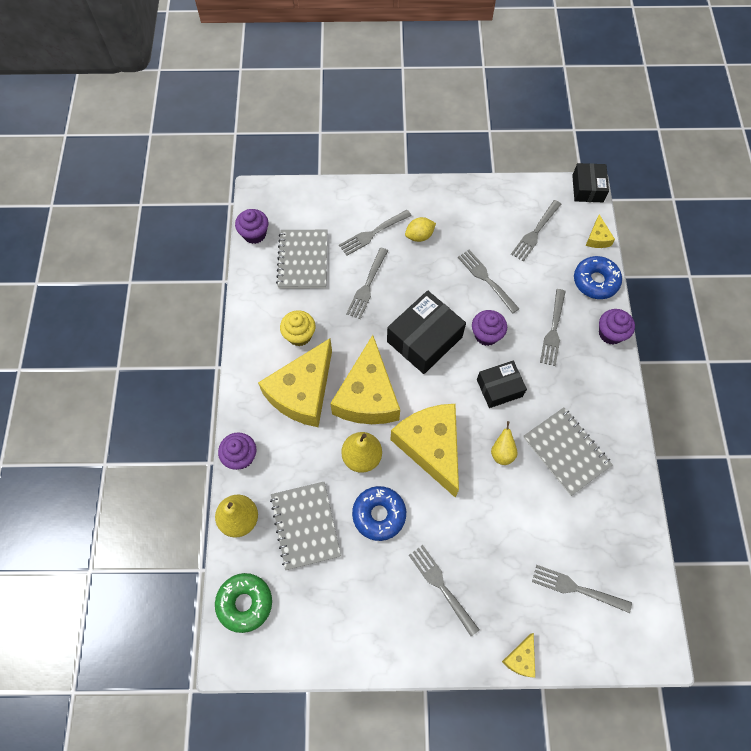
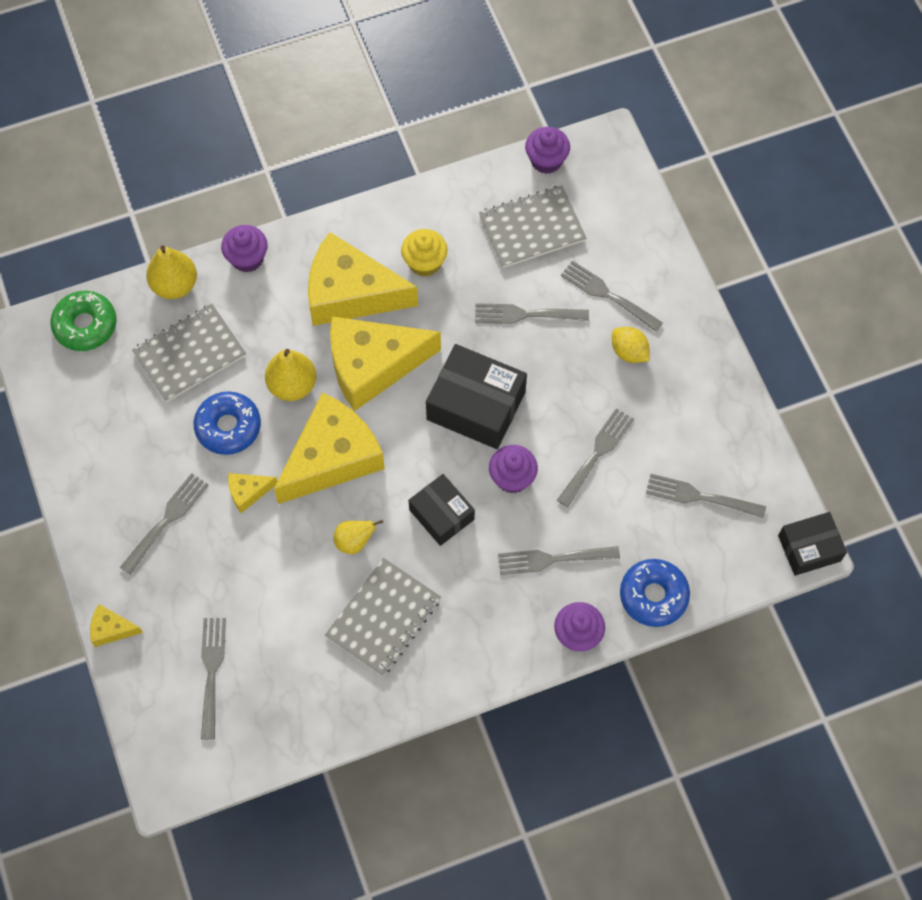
camera: 70 degrees right, 0 degrees up
yellow cheese [586,215,615,248] -> yellow cheese moved to [228,473,277,513]

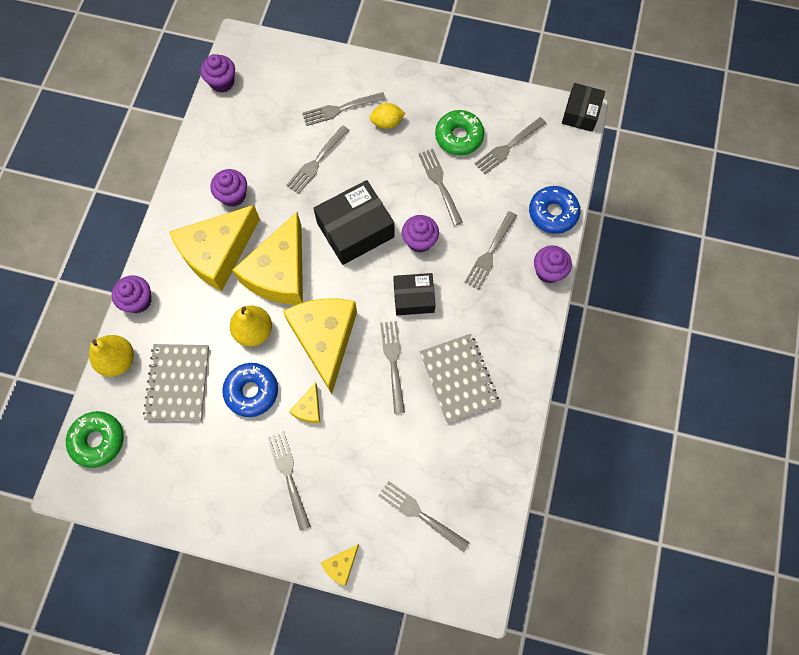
camera: 55 degrees left, 5 degrees up
yellow pear [333,520,383,554] -> grey fork [380,321,405,414]
yellow cupcake [401,229,448,277] -> purple cupcake [210,169,247,207]
grey notebook [479,185,586,268] -> none
none -> green donut [435,110,484,155]

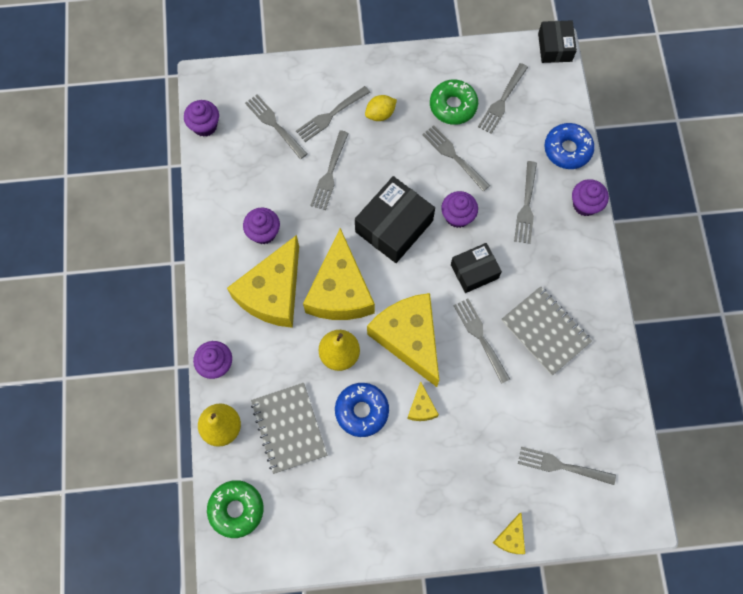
camera: 20 degrees left, 0 degrees up
grey fork [267,431,311,531] -> grey fork moved to [245,95,308,159]

